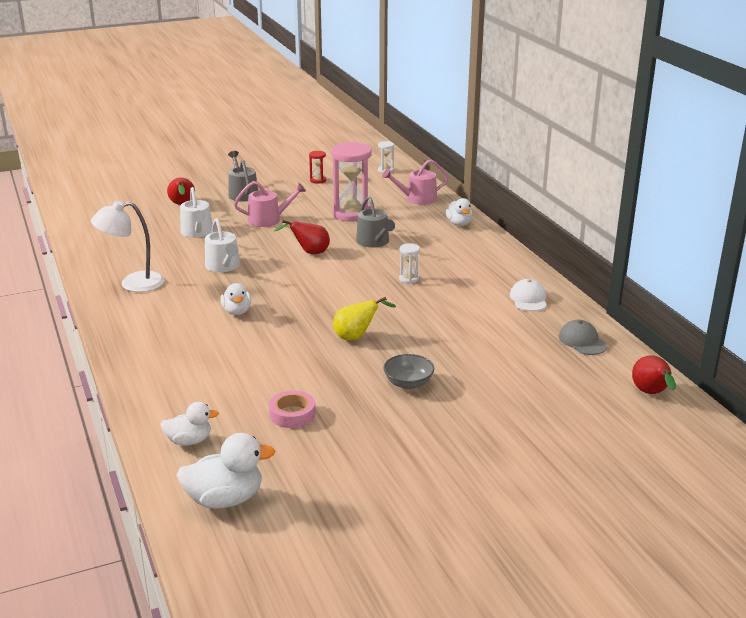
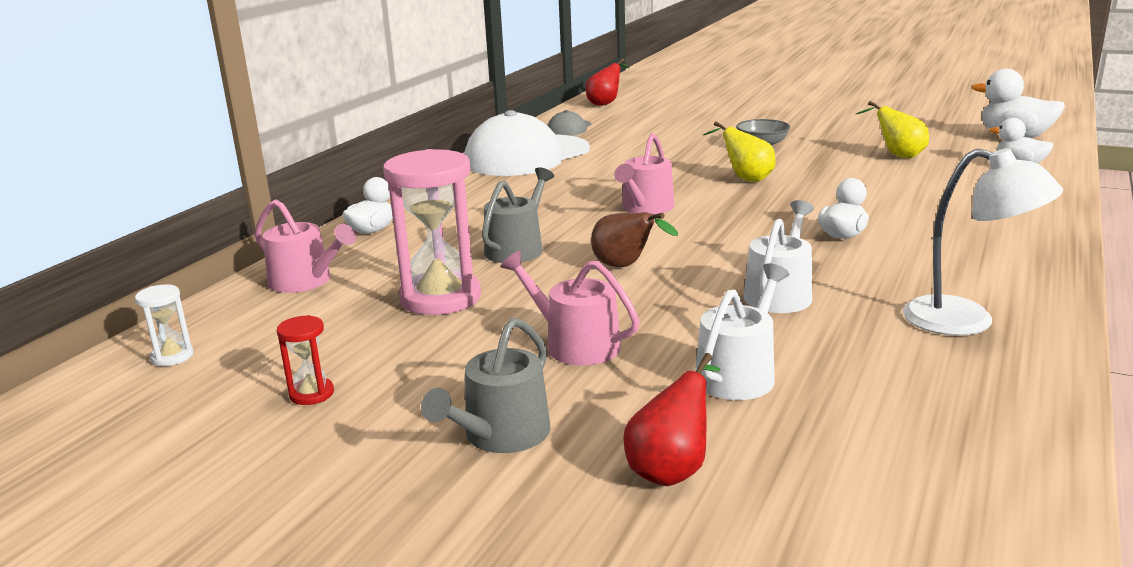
camera: 130 degrees left, 5 degrees down
pink tape [269,390,316,428] -> yellow pear [856,101,929,158]
red pear [274,220,330,254] -> brown pear [591,212,678,267]
white hourglass [399,243,420,284] -> none
white cap [510,279,547,311] -> white cap [465,110,590,176], size x2.24
none -> pink watering can [614,133,674,214]

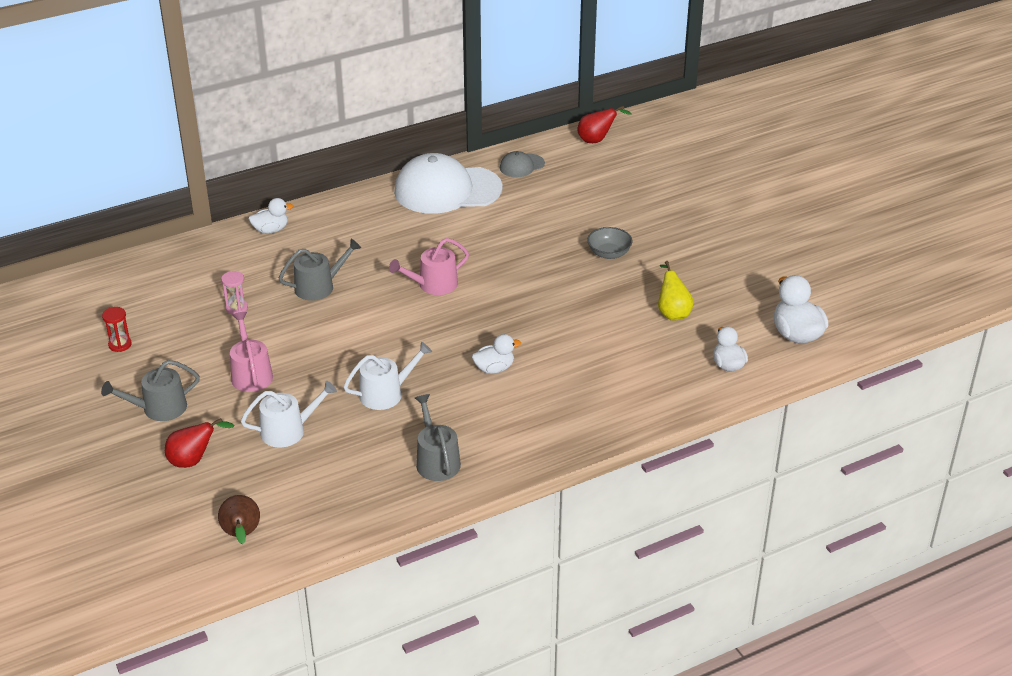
camera: 35 degrees right, 15 degrees up
white hourglass [135,284,193,366] -> none
pink watering can [255,199,356,293] -> none
pink hourglass [383,149,481,315] -> pink hourglass [221,271,248,315], size x0.45
brown pear [591,212,678,267] -> brown pear moved to [218,495,260,544]
yellow pear [703,121,776,182] -> none
white lamp [903,148,1063,336] -> grey watering can [415,394,461,481]

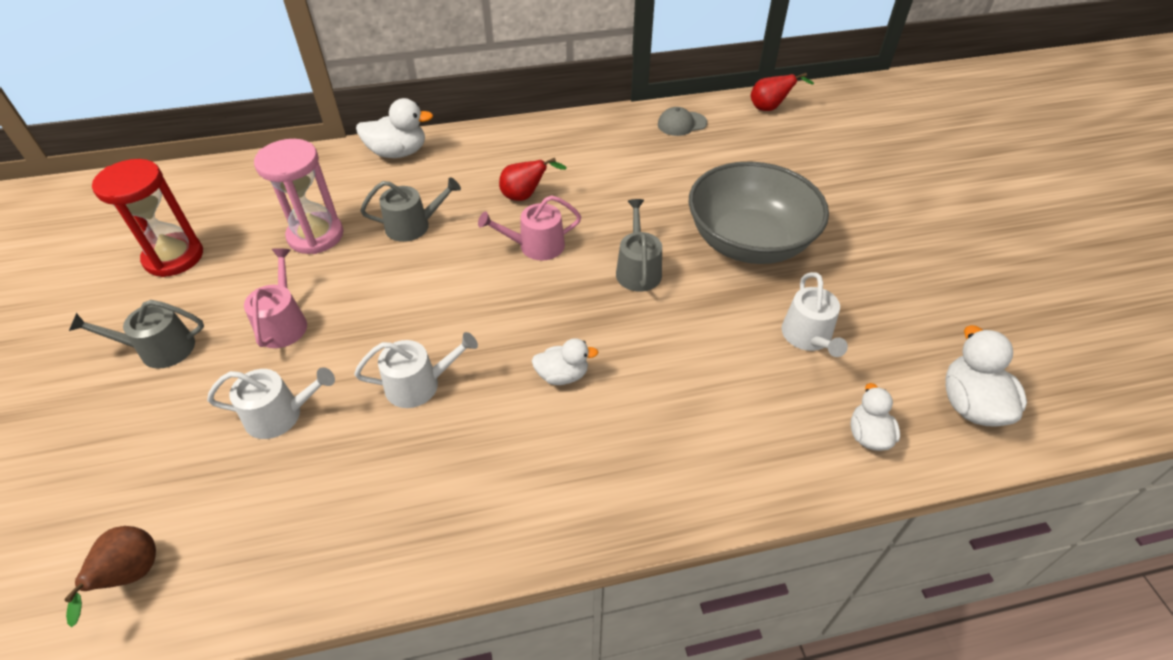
camera: 15 degrees right, 10 degrees up
red hourglass [102,307,132,352] -> red hourglass [92,159,203,277], size x2.22
red pear [165,418,235,468] -> red pear moved to [499,158,567,201]
pink hourglass [221,271,248,315] -> pink hourglass [254,139,344,254], size x2.22
white duck [249,198,294,234] -> white duck [356,98,433,158], size x1.56
white cap [394,153,503,214] -> none
grey watering can [415,394,461,481] -> grey watering can moved to [616,199,662,292]
grey bowl [587,227,632,259] -> grey bowl [688,161,829,264], size x2.50
yellow pear [658,261,694,320] -> white watering can [781,272,848,357]

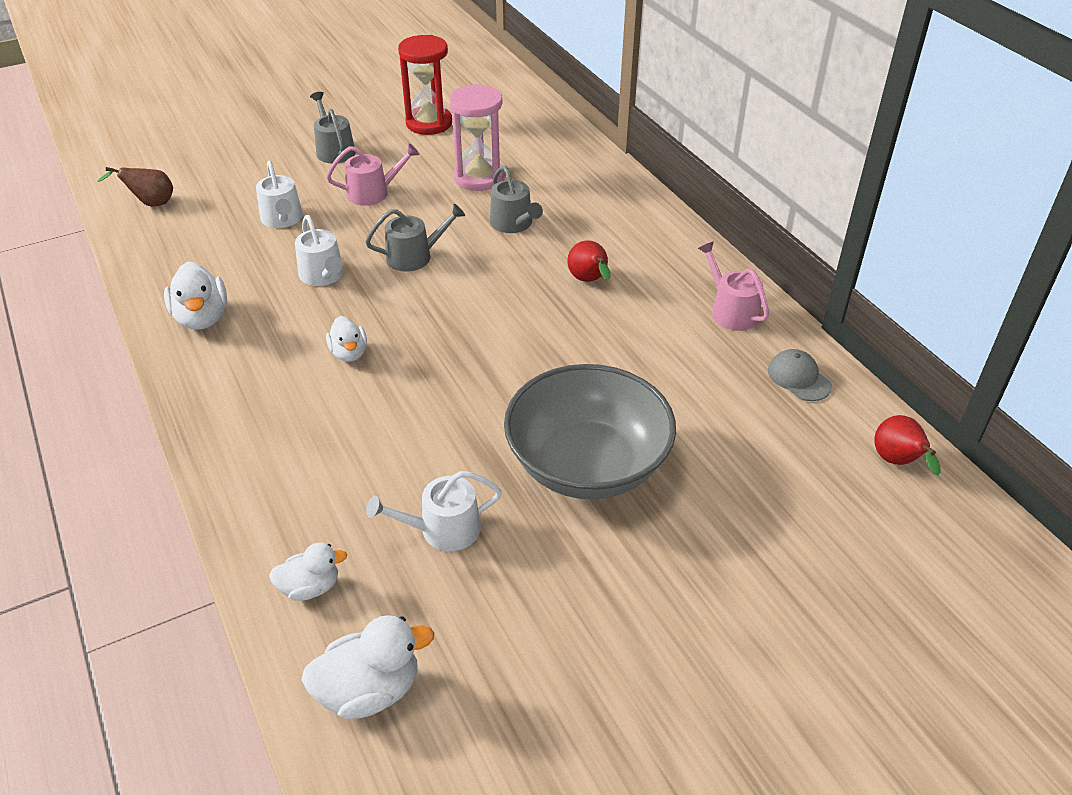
camera: 75 degrees right, 5 degrees down
white duck [356,98,433,158] -> white duck moved to [164,262,227,330]
pink watering can [478,195,581,260] -> pink watering can moved to [698,242,769,331]
grey watering can [616,199,662,292] -> grey watering can moved to [365,204,465,271]

